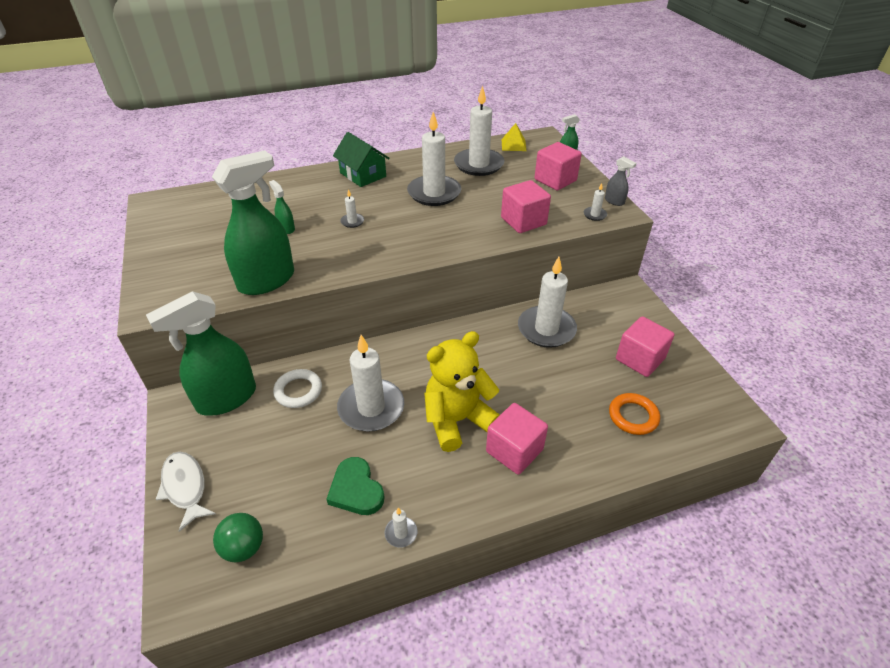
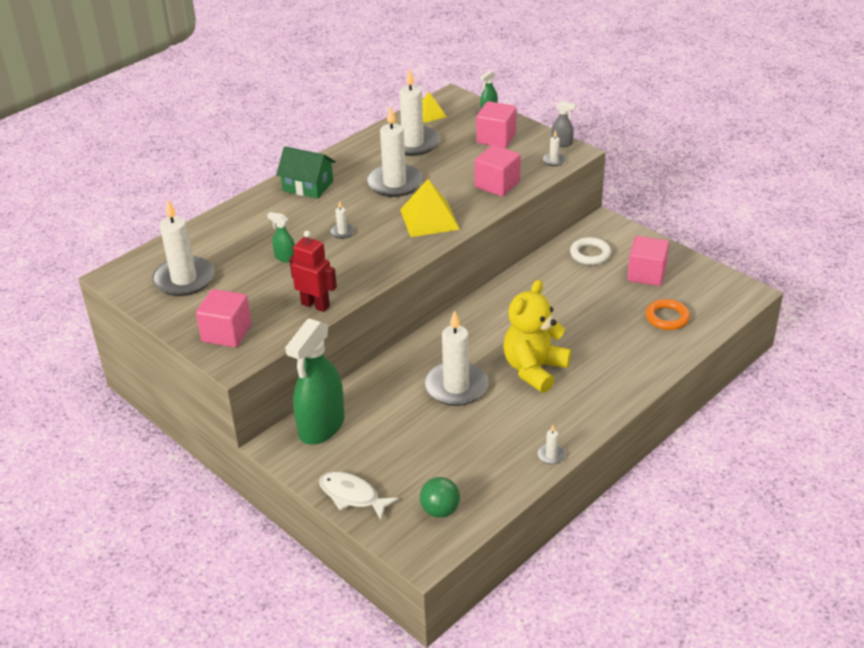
camera: 25 degrees left, 5 degrees down
green spray bottle [212,150,294,295] -> red robot [289,231,337,312]
white ring [273,369,322,408] -> white ring moved to [570,237,611,265]
green heart [326,457,385,515] -> none
pink cube [486,403,548,475] -> pink cube moved to [196,289,251,347]
white candle [518,257,577,348] -> white candle moved to [152,200,214,296]
none -> yellow pyramid [400,179,459,237]

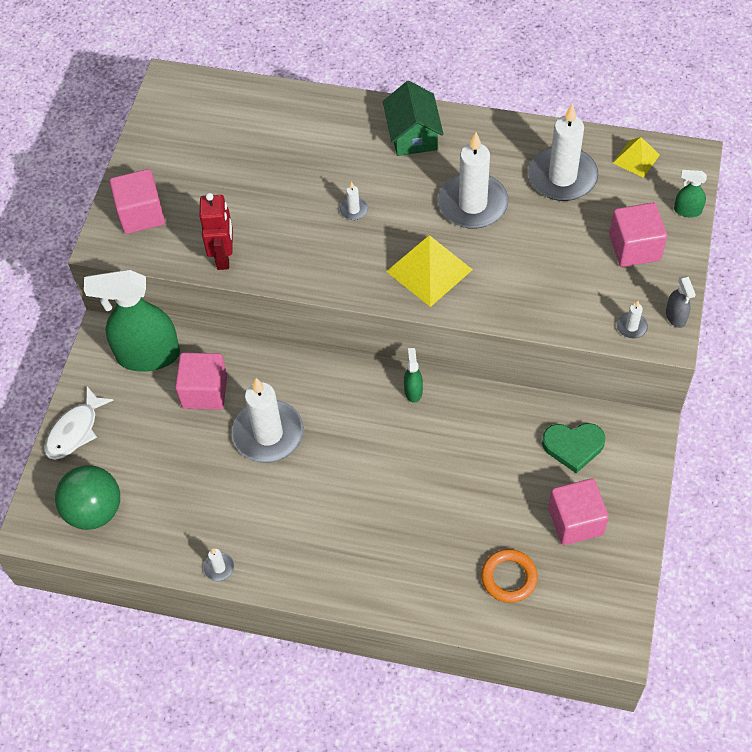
camera: 60 degrees right, 20 degrees up
white candle [152,200,214,296] -> none
green spray bottle [267,212,295,262] -> green spray bottle moved to [404,348,423,403]
white fish [319,471,399,520] -> white fish turned 150 degrees counterclockwise [44,386,114,460]
green ball [420,477,460,518] -> green ball [55,465,120,530], size x1.51
pink cube [475,145,521,196] -> pink cube moved to [175,353,227,410]
yellow teddy bear [503,280,571,393] -> none
white ring [570,237,611,265] -> green heart [542,423,605,473]

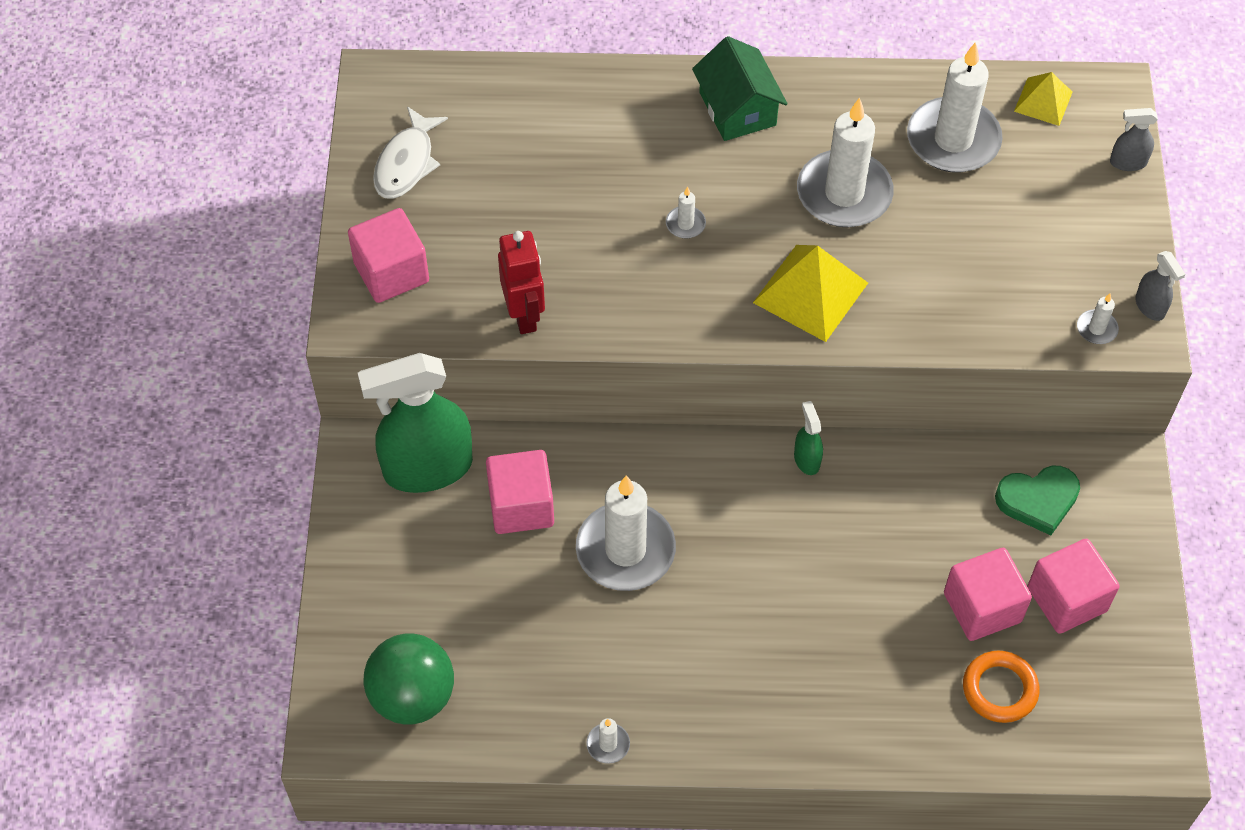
camera: 15 degrees left, 0 degrees up
white fish [44,386,114,460] -> white fish moved to [373,106,448,199]
pink cube [609,203,667,267] -> pink cube moved to [944,548,1032,641]
green spray bottle [674,170,707,217] -> grey spray bottle [1110,108,1158,171]

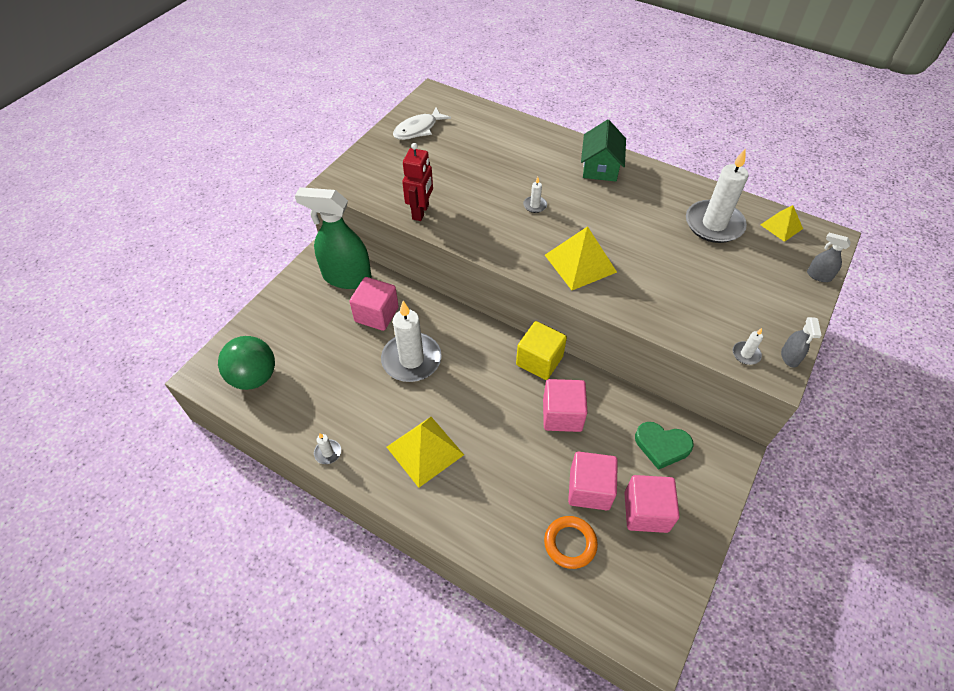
camera: 30 degrees right, 5 degrees down
pink cube [348,208,429,303] -> pink cube moved to [543,379,588,432]
green spray bottle [794,401,823,475] -> yellow cube [516,321,567,380]
white candle [797,97,894,227] -> none
none -> yellow pyramid [387,417,464,488]

